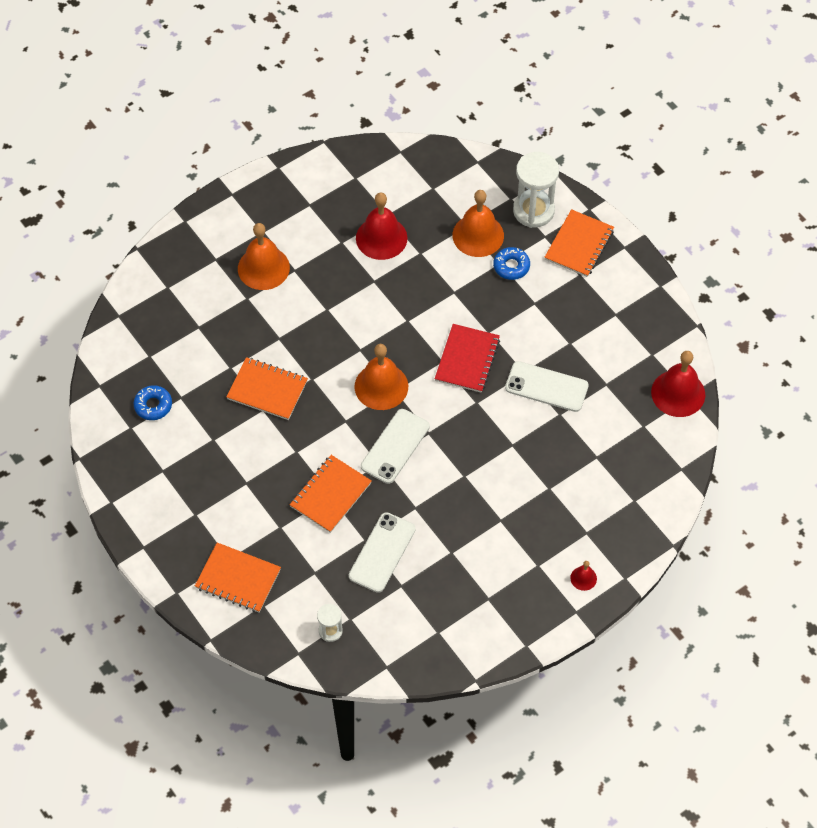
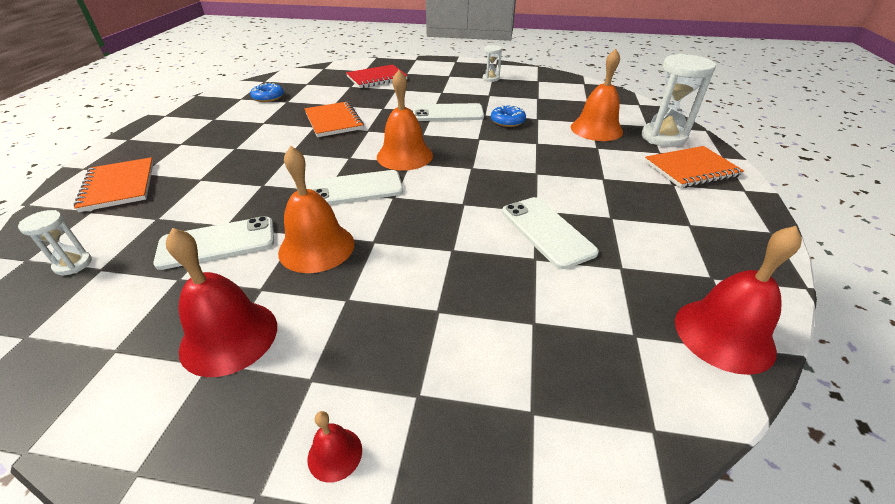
camera: 45 degrees right, 20 degrees down
orange bell [238,223,290,290] -> orange bell moved to [278,146,355,273]
orange notebook [290,455,372,533] -> none
red bell [356,193,408,260] -> red bell moved to [166,228,277,377]
red notebook [435,324,500,393] -> red notebook moved to [346,64,408,88]
blue donut [493,247,530,280] -> blue donut moved to [491,105,526,127]
none -> white phone [413,103,484,121]
none -> white hourglass [483,45,502,82]

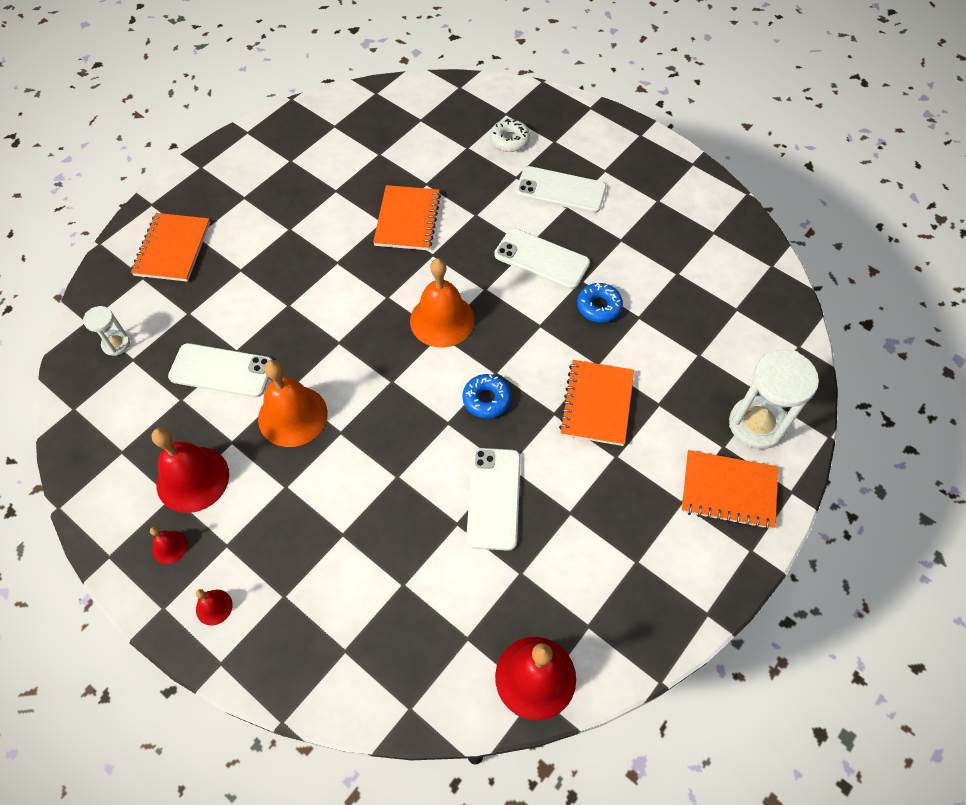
camera: 30 degrees right, 20 degrees up
blue donut [250,82,284,102] -> blue donut moved to [462,374,511,418]
white phone [308,170,403,205] -> white phone moved to [516,166,606,213]
red notebook [346,64,408,88] -> white donut [490,118,530,152]
white hourglass [483,45,502,82] -> none
orange bell [571,49,623,141] -> none
none -> red bell [150,527,188,564]
none -> orange notebook [559,360,634,446]

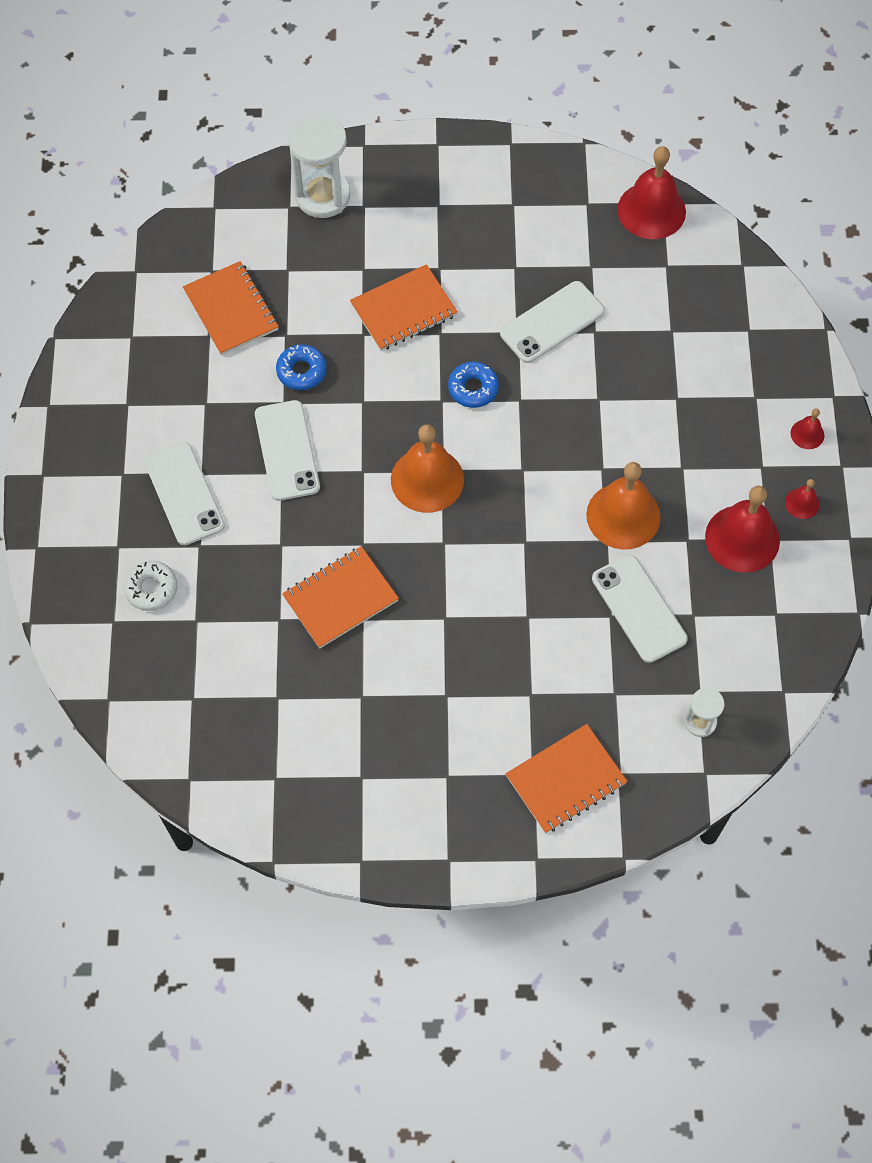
camera: 130 degrees left, 5 degrees up
orange notebook [681,450,778,530] -> orange notebook moved to [183,261,279,355]

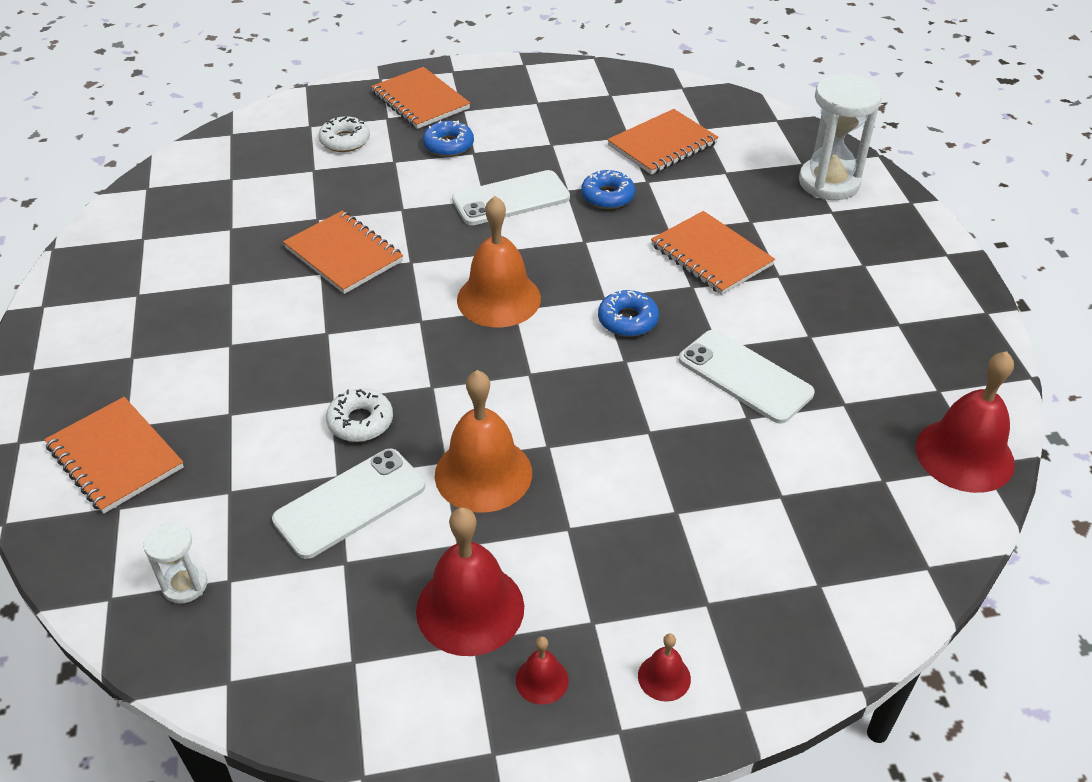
camera: 80 degrees right, 20 degrees down
white phone [144,442,225,545] -> blue donut [423,120,474,157]
none -> white donut [326,388,393,442]
none -> orange notebook [371,67,470,129]

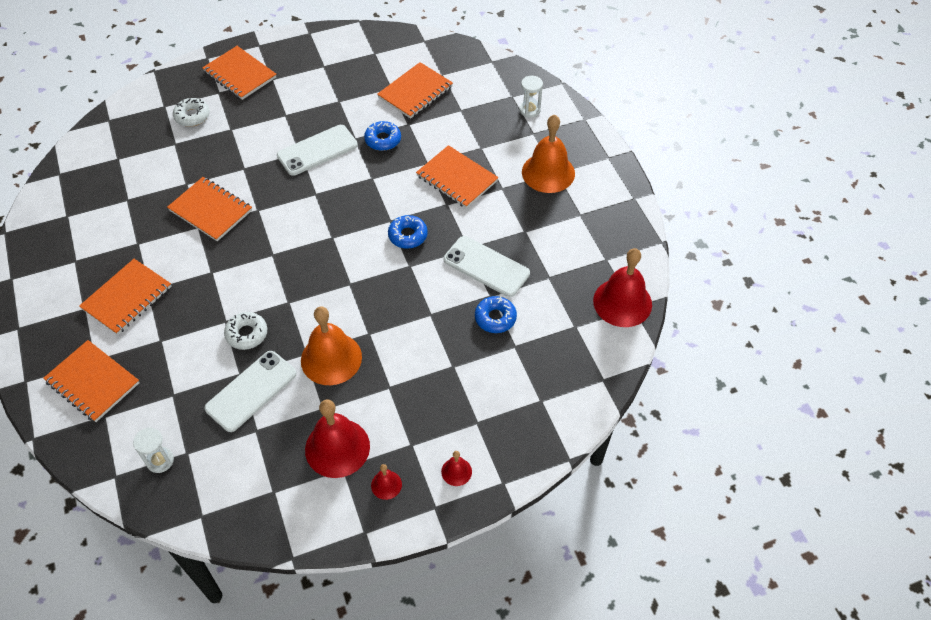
camera: 10 degrees left, 10 degrees up
blue donut [423,120,474,157] -> blue donut moved to [475,296,517,333]
orange bell [457,196,541,327] -> orange bell moved to [522,114,575,193]
white hourglass [799,74,882,200] -> white hourglass [520,76,543,118], size x0.51
none -> orange notebook [79,259,172,335]

